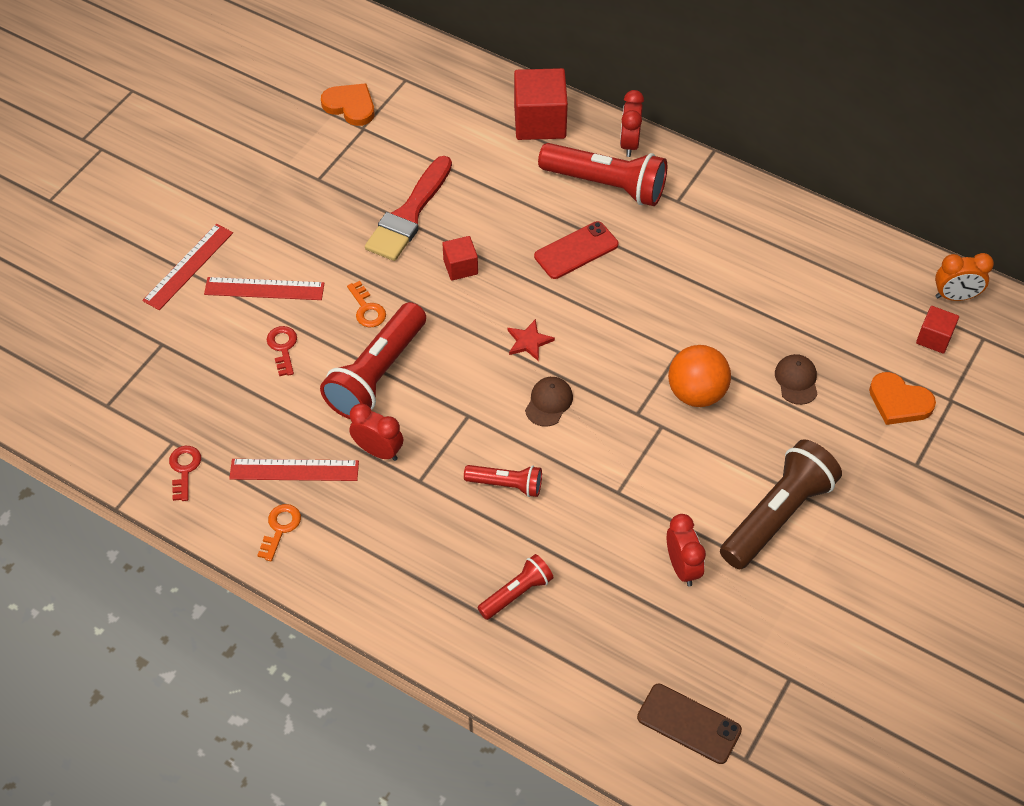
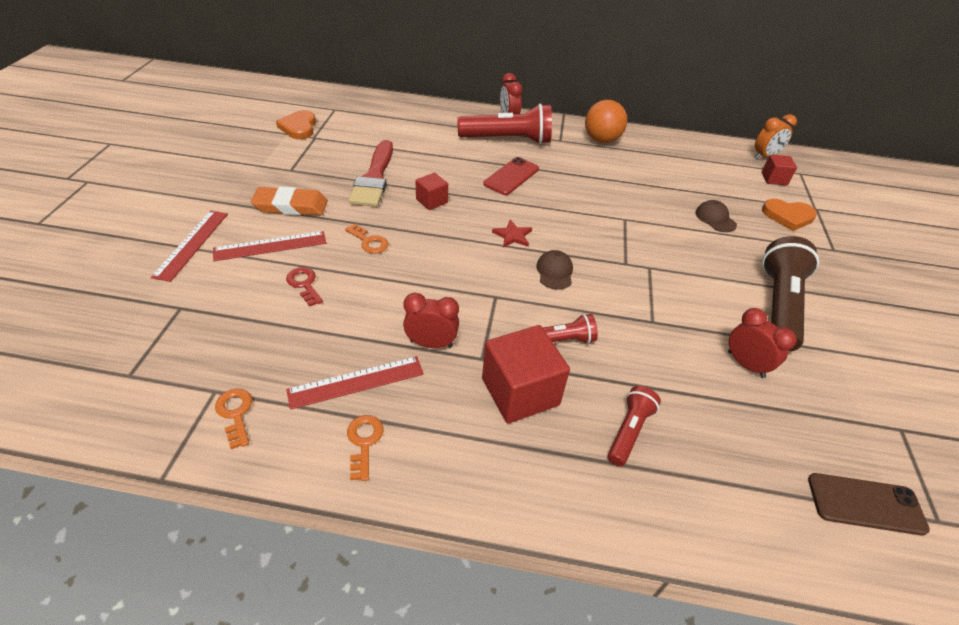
camera: 25 degrees left, 10 degrees down
red key [169,446,201,501] -> orange key [215,389,252,449]
red flashlight [320,302,426,419] -> none
orange heart [321,83,375,126] -> orange heart turned 105 degrees counterclockwise [276,110,316,139]
red cube [514,68,568,140] -> red cube moved to [482,325,570,423]
orange ball [668,345,731,407] -> orange ball moved to [585,100,627,143]
none -> orange eraser [251,187,328,215]

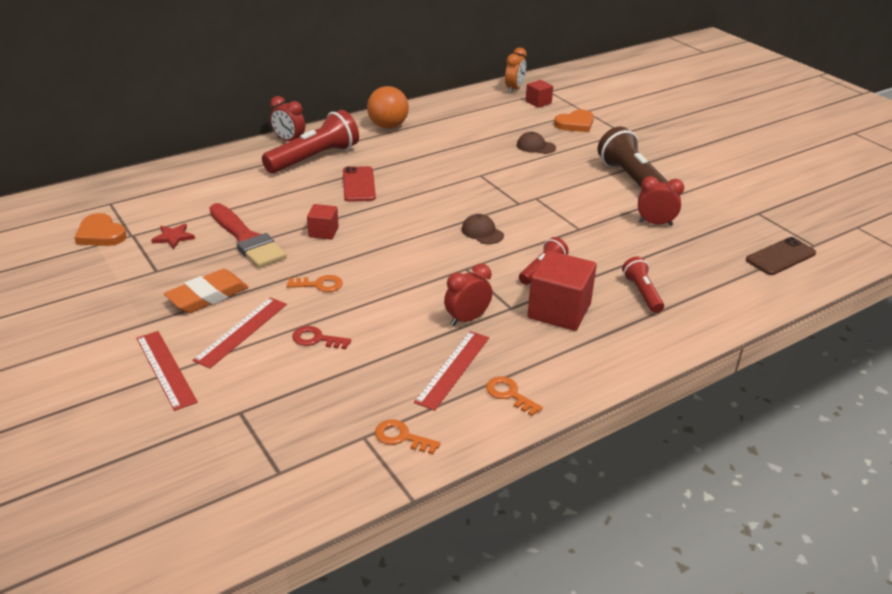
camera: 40 degrees left, 10 degrees down
red star [492,220,532,248] -> red star moved to [151,223,195,249]

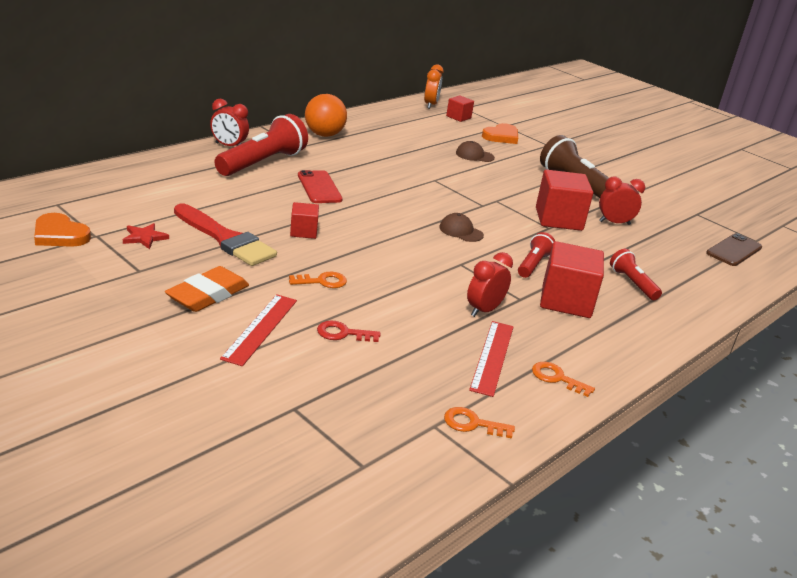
camera: 15 degrees left, 5 degrees down
red ruler [136,331,198,411] -> none
none -> red cube [536,170,593,231]

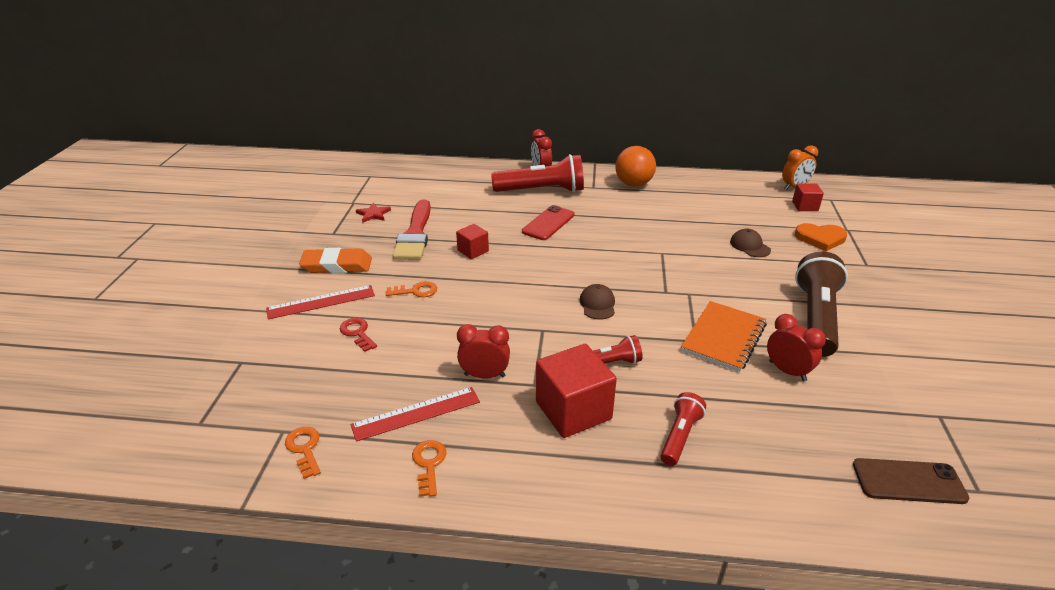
camera: 55 degrees right, 5 degrees up
orange heart [34,213,91,247] -> none
orange key [289,272,347,288] -> orange key turned 45 degrees counterclockwise [386,281,437,297]
red cube [536,170,593,231] -> orange notebook [681,301,767,372]

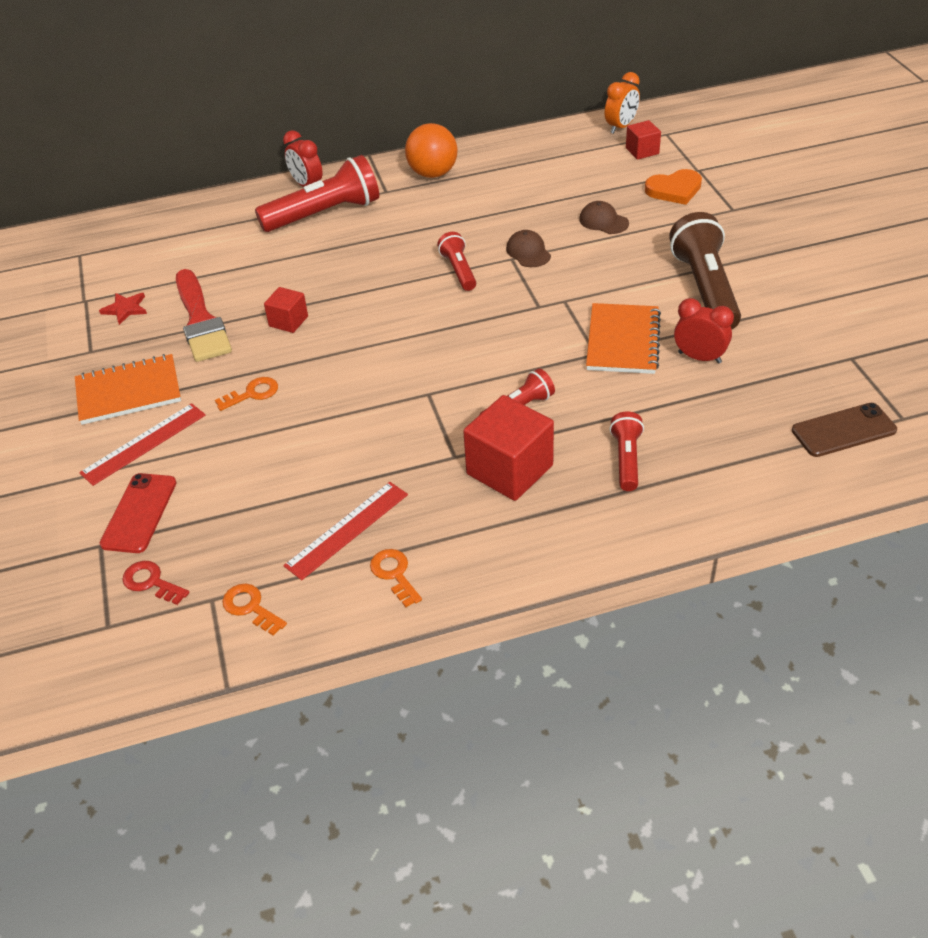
camera: 20 degrees left, 10 degrees up
orange eraser [299,248,372,273] -> orange notebook [75,354,181,425]
red key [340,318,377,352] -> red key moved to [123,561,189,605]
red clock [457,324,510,378] -> none
red phone [522,205,575,240] -> red phone moved to [100,473,177,553]
brown cap [579,284,615,320] -> brown cap moved to [506,230,551,267]
none -> red flashlight [437,232,476,291]

